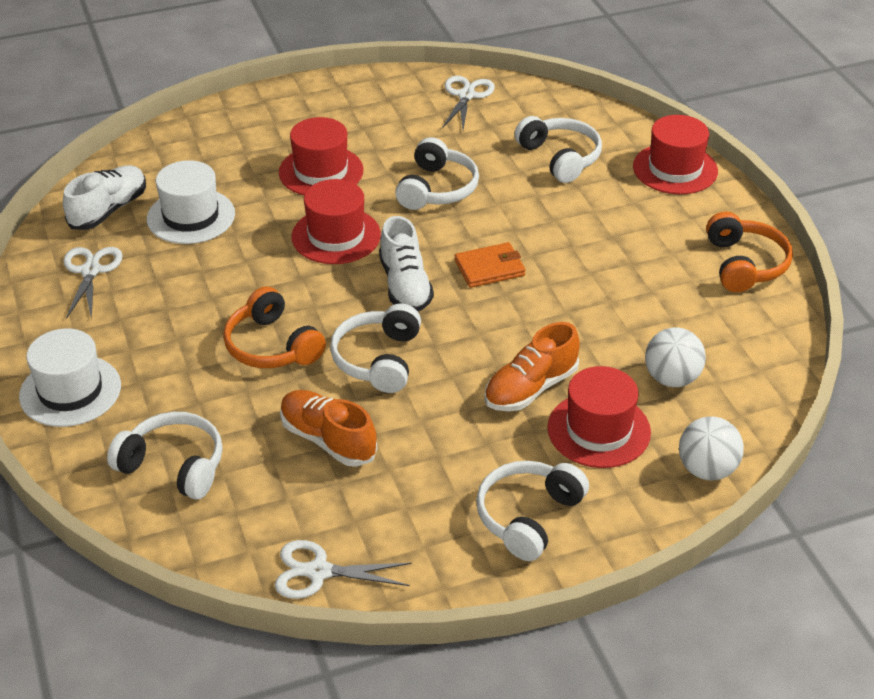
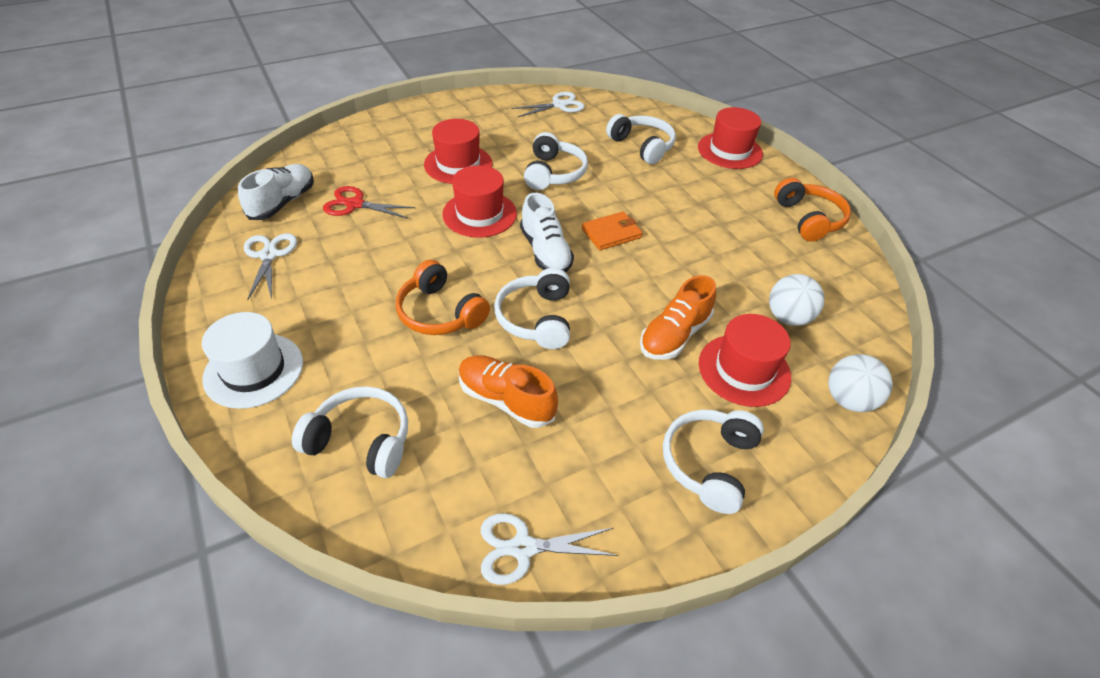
camera: 10 degrees left, 5 degrees up
white hat [147,160,235,244] -> red scissors [323,186,415,219]
white scissors [442,76,495,130] -> white scissors turned 60 degrees clockwise [511,92,585,118]

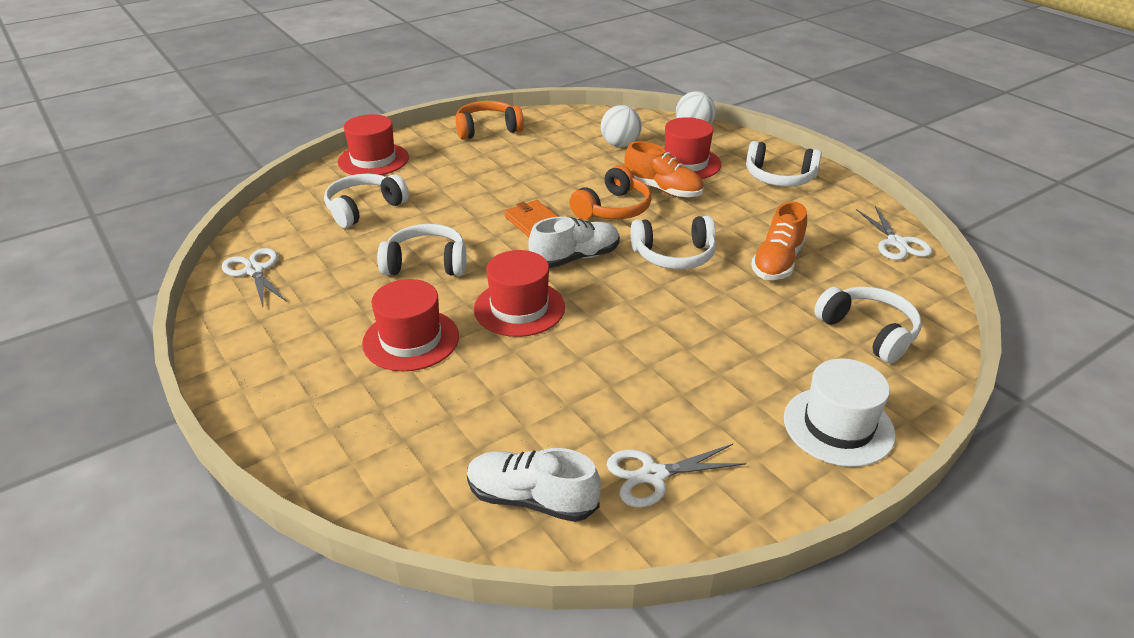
camera: 95 degrees left, 10 degrees down
white headphones [292,386,408,478] -> white headphones turned 135 degrees clockwise [814,287,922,363]
red scissors [323,186,415,219] -> none
orange headphones [396,260,490,335] -> orange headphones moved to [569,165,652,220]

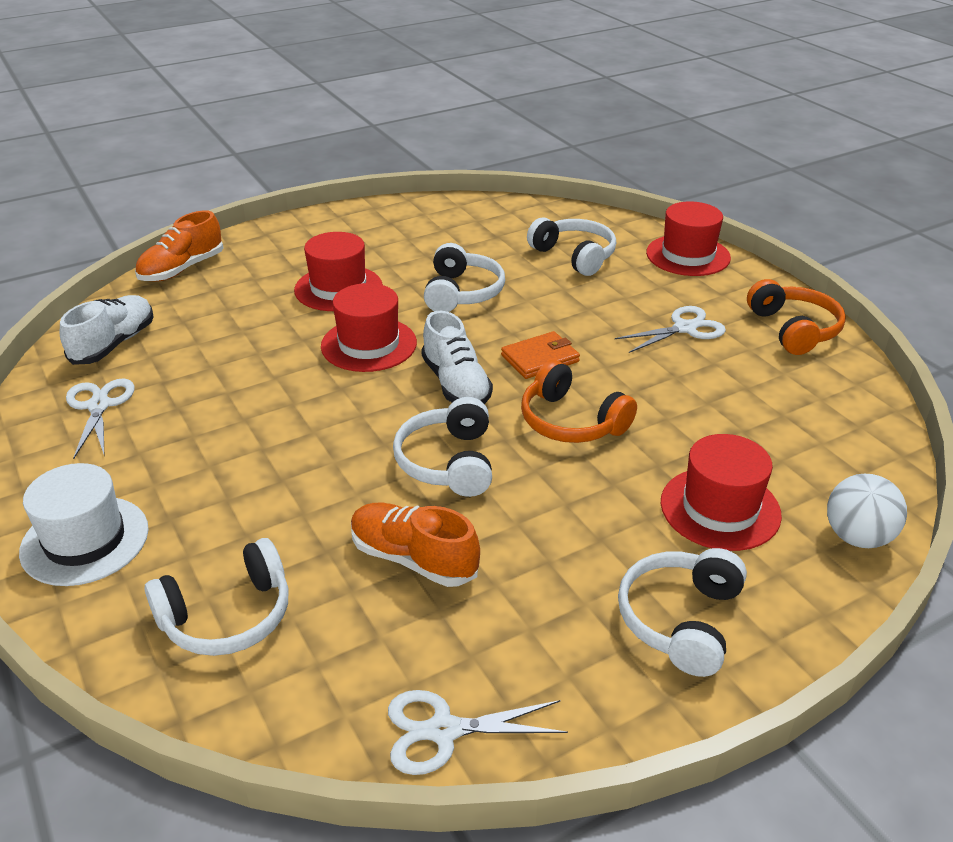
camera: 95 degrees right, 0 degrees up
white scissors [222,248,287,307] -> white scissors moved to [615,306,726,353]
white ball [601,105,642,147] -> none
orange shoe [625,141,704,198] -> orange shoe moved to [135,211,223,281]

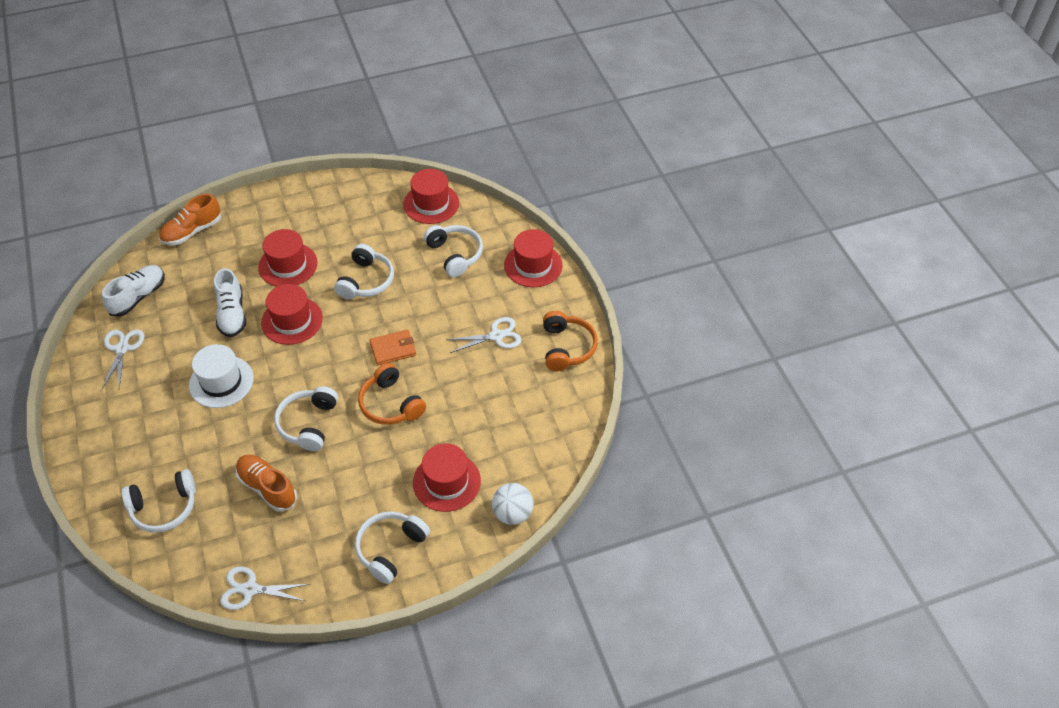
camera: 10 degrees right, 15 degrees up
white hat [19,463,149,586] -> white hat moved to [189,344,254,408]
white shoe [421,311,493,404] -> white shoe moved to [214,268,246,337]
none -> red hat [403,169,459,224]

